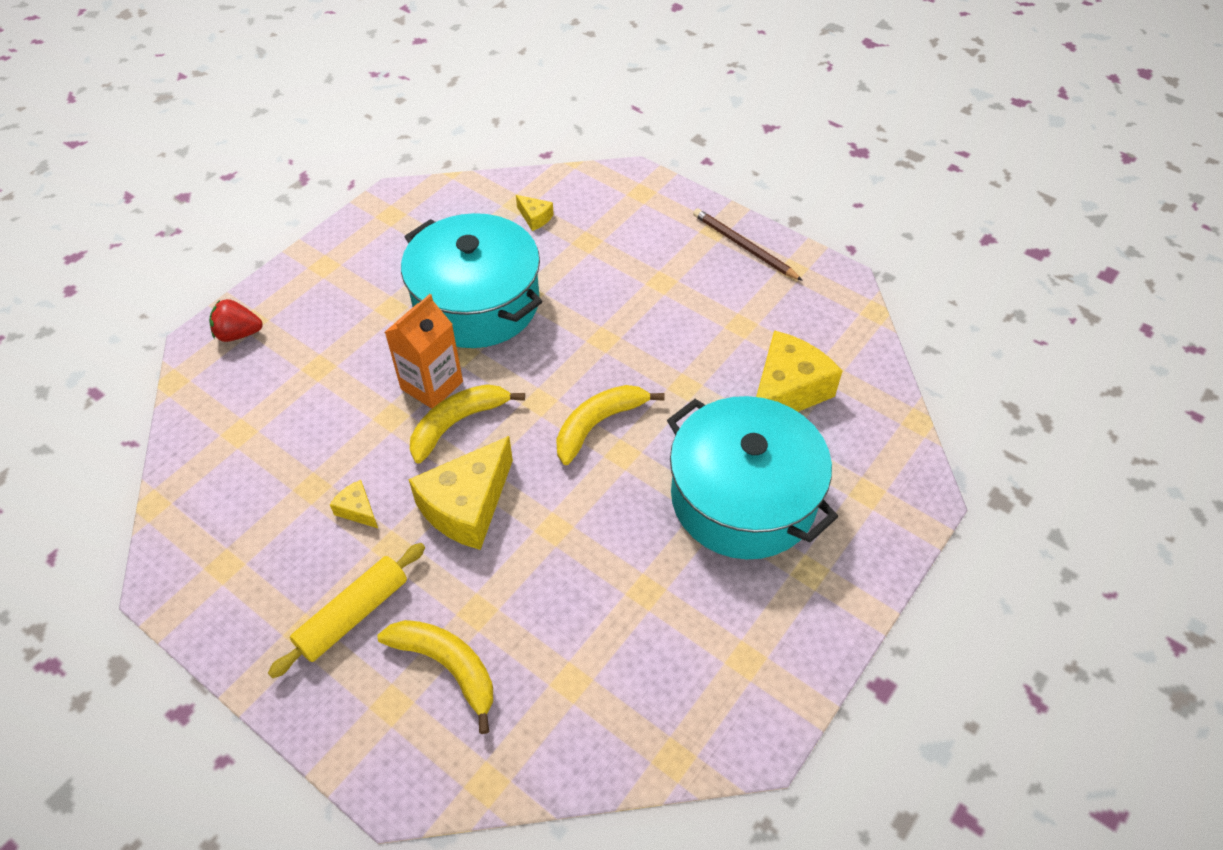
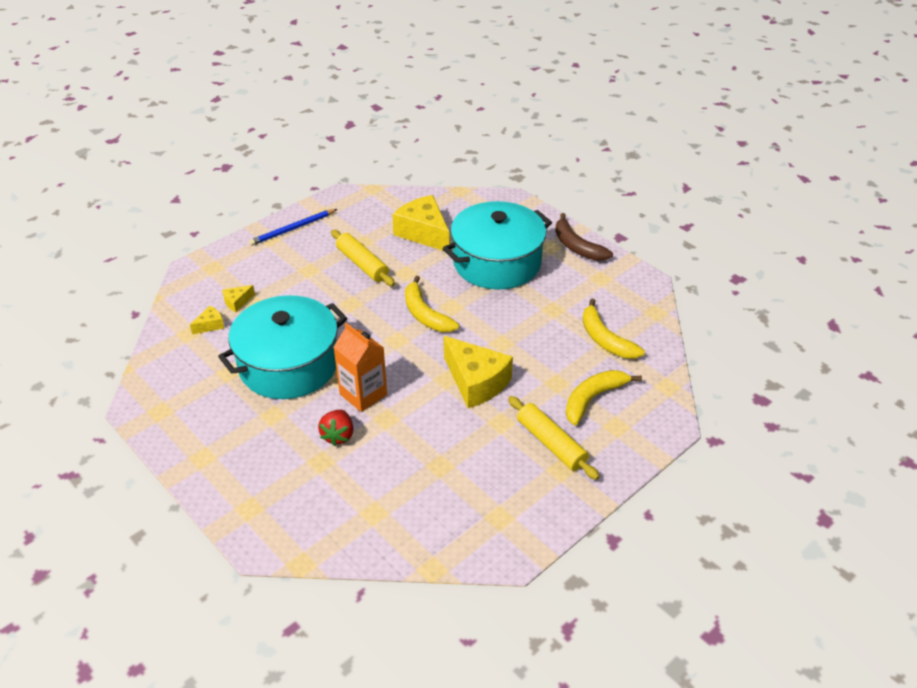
camera: 80 degrees left, 10 degrees down
red strawberry [209,299,263,342] -> red strawberry moved to [318,410,354,446]
yellow cheese [330,480,378,528] -> yellow cheese moved to [222,285,255,312]
yellow banana [410,384,525,463] -> yellow banana moved to [582,299,645,359]
brown pencil [693,208,803,281] -> blue pencil [249,209,337,246]
none -> yellow rolling pin [331,230,395,286]
none -> brown banana [555,213,613,261]

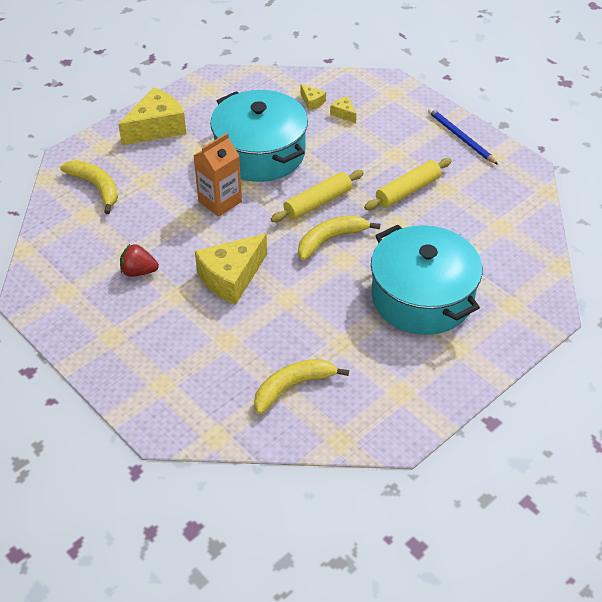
camera: 90 degrees right, 5 degrees up
red strawberry [318,410,354,446] -> red strawberry moved to [120,244,159,277]
yellow cheese [392,195,449,251] -> yellow cheese moved to [118,87,186,145]
yellow rolling pin [508,396,600,480] -> yellow rolling pin moved to [271,170,364,222]
brown banana [555,213,613,261] -> none
yellow banana [566,370,642,425] -> yellow banana moved to [60,160,118,214]

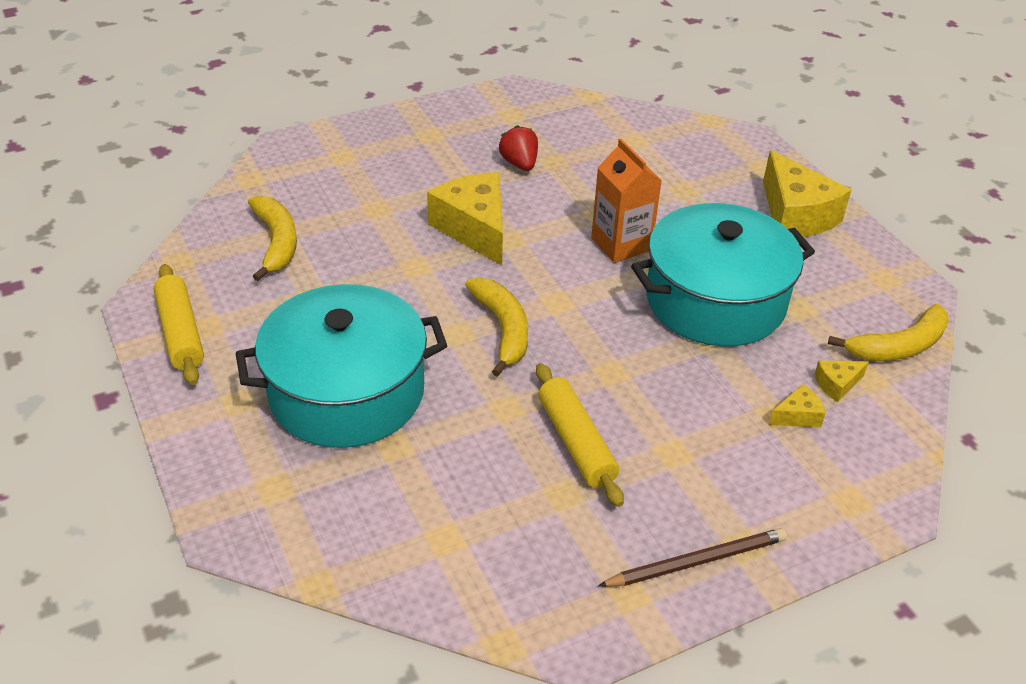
camera: 105 degrees right, 5 degrees down
yellow banana [60,160,118,214] -> yellow banana moved to [828,304,949,361]
red strawberry [120,244,159,277] -> red strawberry turned 45 degrees counterclockwise [499,125,538,171]
yellow rolling pin [271,170,364,222] -> yellow rolling pin moved to [153,264,204,385]
blue pencil [428,108,498,165] -> brown pencil [598,528,787,587]

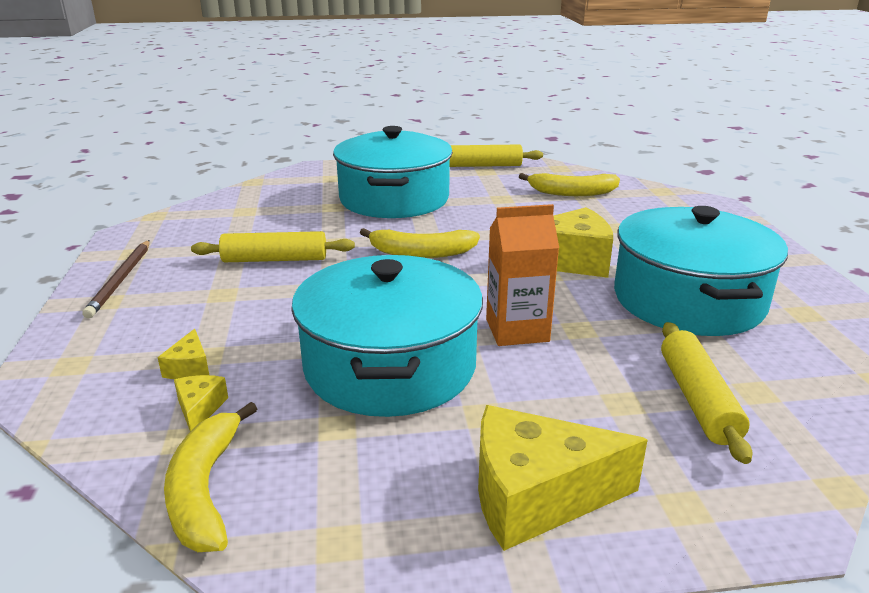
camera: 110 degrees right, 15 degrees down
red strawberry [499,125,538,171] -> turquoise pot [614,206,788,336]
none -> yellow rolling pin [661,322,752,464]

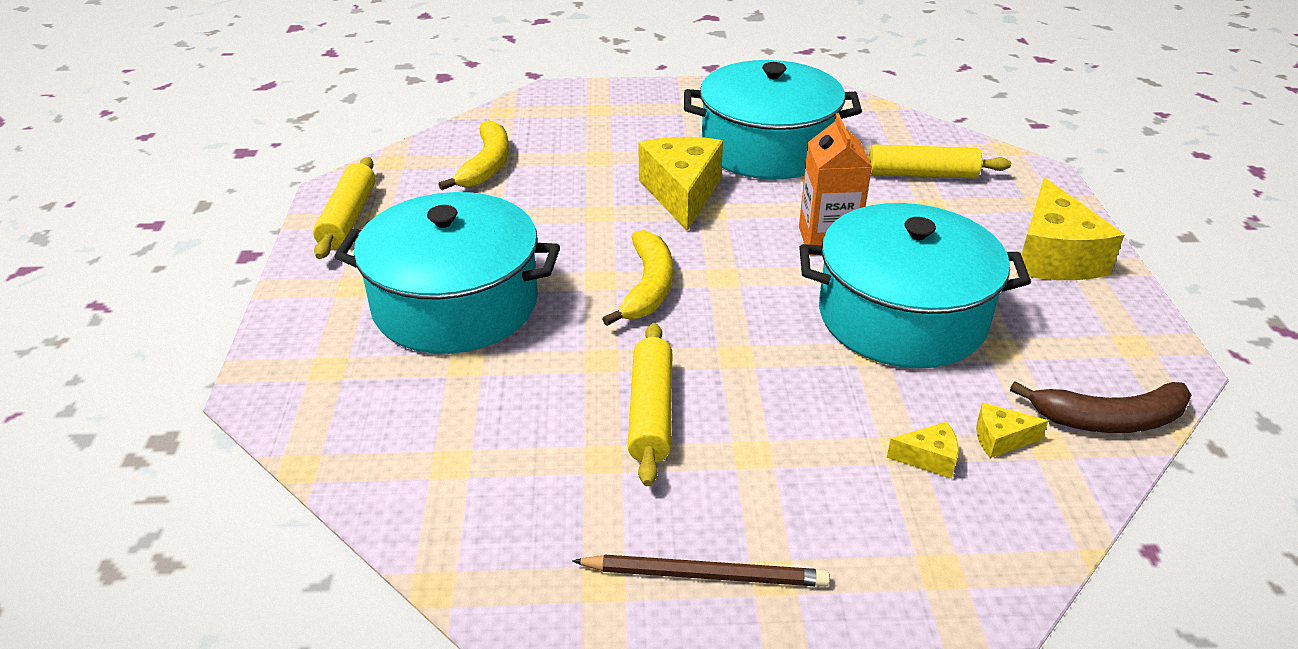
camera: 85 degrees left, 10 degrees up
yellow banana [164,402,257,552] -> brown banana [1010,382,1192,433]

